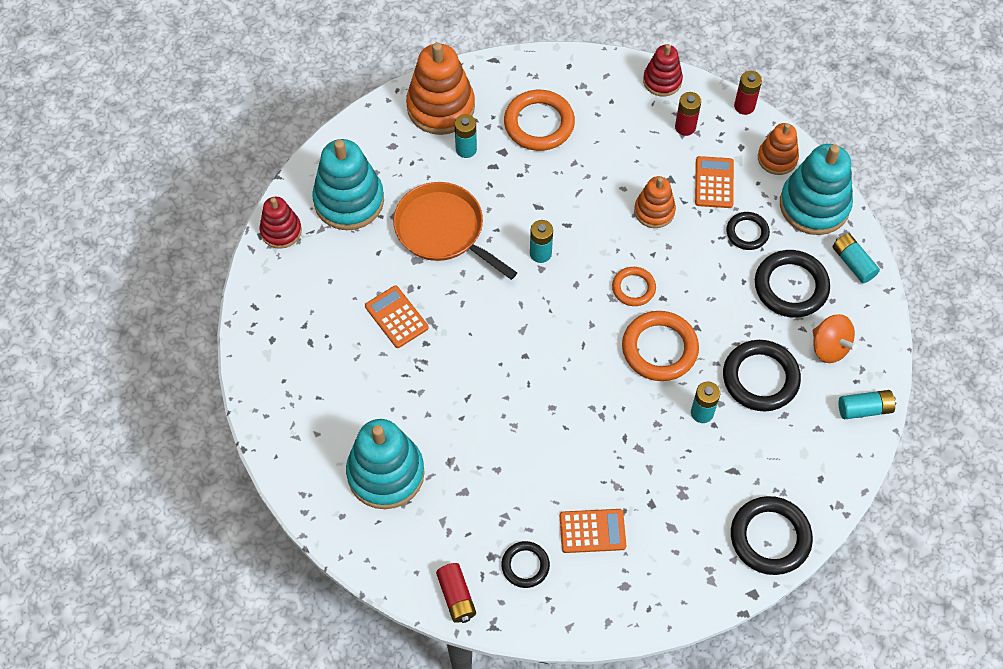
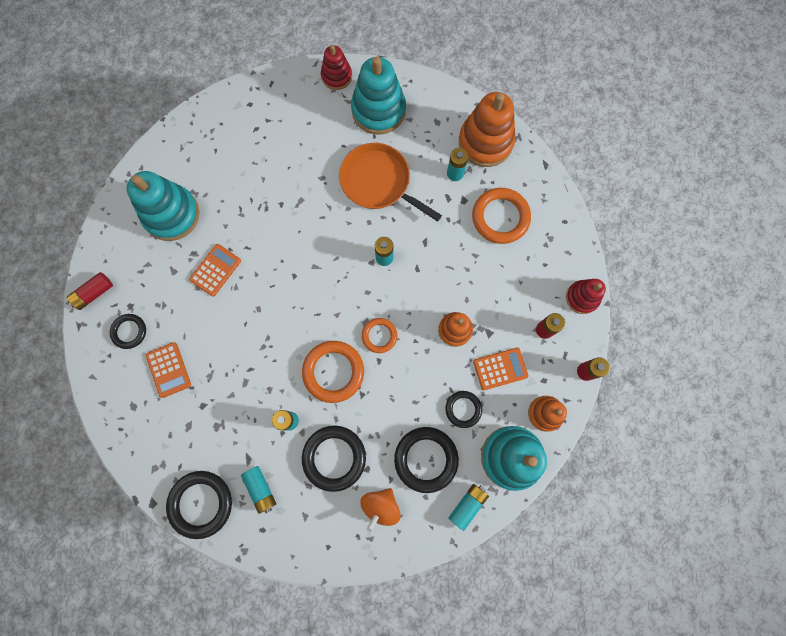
camera: 70 degrees right, 15 degrees up
orange calculator [365,286,429,348] -> orange calculator moved to [189,244,241,297]
orange pan [393,182,517,280] -> orange pan turned 75 degrees counterclockwise [339,143,442,222]
turquoise battery [839,390,896,419] -> turquoise battery moved to [241,466,276,514]

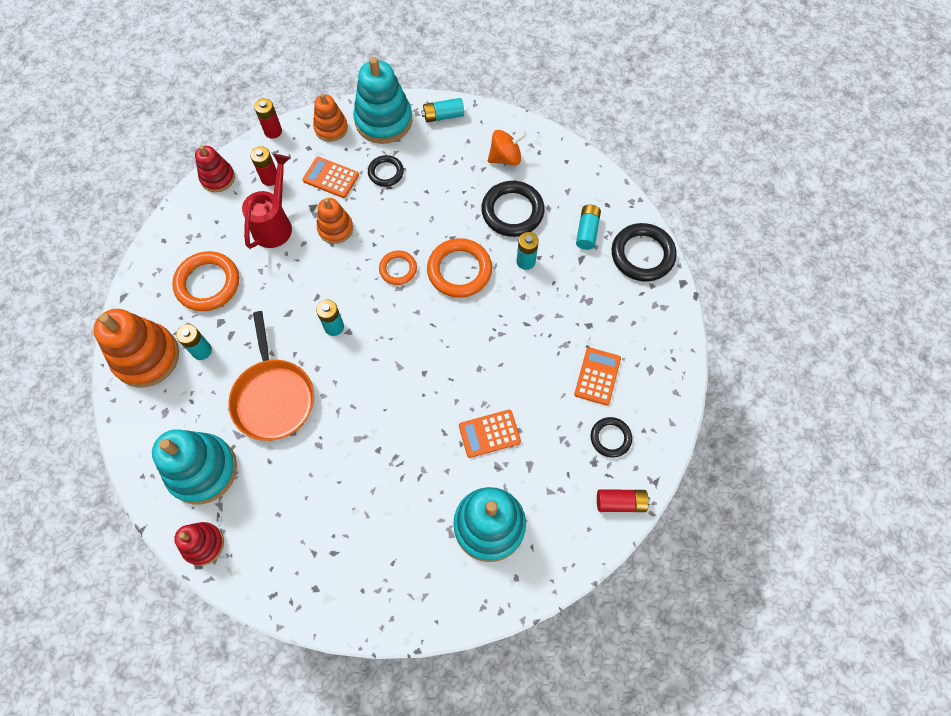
camera: 140 degrees left, 10 degrees down
black ring [394,427,459,493] -> none
none -> red watering can [242,154,292,249]

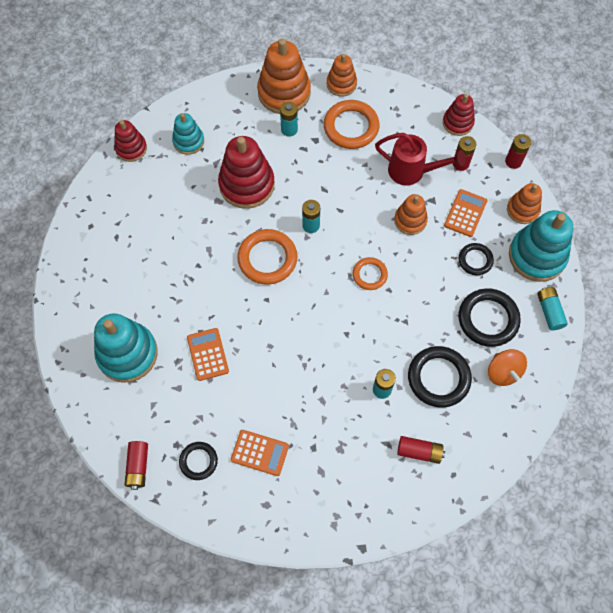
camera: 90 degrees right, 0 degrees up
turquoise stacking toy [152,429,237,505] -> turquoise stacking toy [172,113,204,155], size x0.58
orange pan [228,311,314,441] -> red stacking toy [218,136,275,209]
orange ring [427,238,492,298] -> orange ring moved to [237,229,297,285]
turquoise battery [576,205,601,250] -> red battery [397,436,445,464]
black ring [612,223,677,281] -> black ring moved to [458,288,521,347]
none -> orange stacking toy [327,54,357,97]

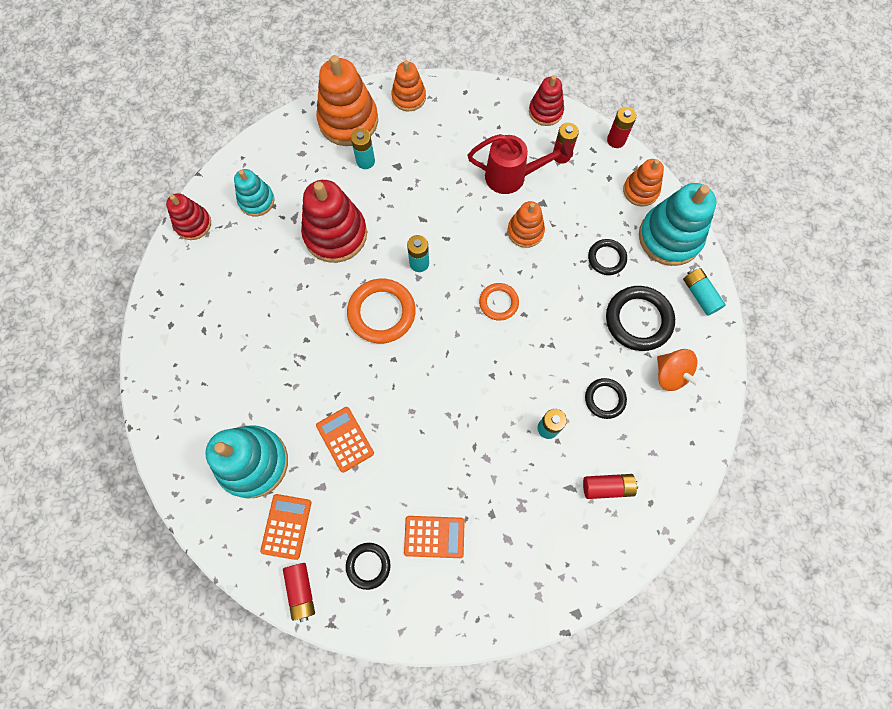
camera: 15 degrees left, 5 degrees up
orange ring [324,100,380,149] -> none
black ring [408,346,472,408] -> black ring [585,378,627,419], size x0.59
orange calculator [444,189,487,237] -> orange calculator moved to [260,494,312,560]

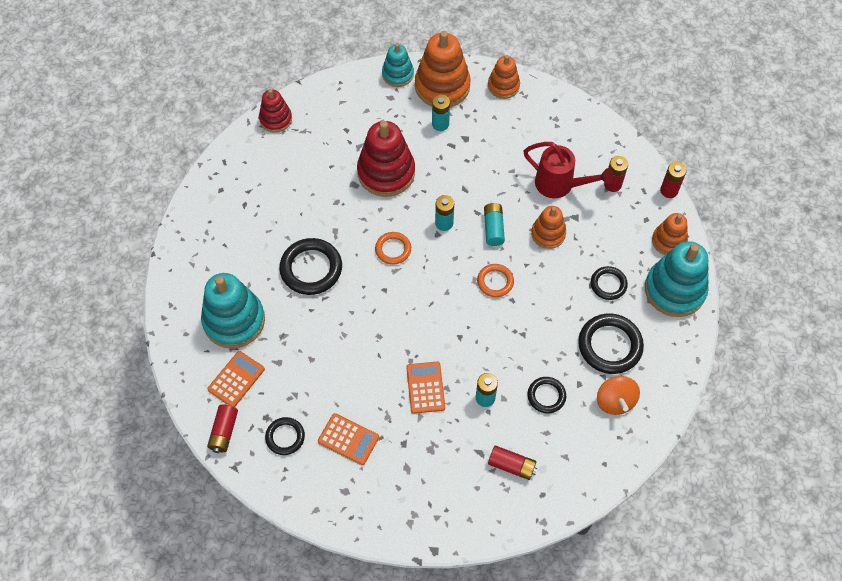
camera: 25 degrees right, 10 degrees down
turquoise stacking toy [234,169,275,216] -> turquoise stacking toy moved to [382,43,414,87]
orange calculator [316,407,374,473] -> orange calculator moved to [406,362,445,414]
orange ring [347,279,416,343] -> orange ring [375,232,411,265], size x0.59
red stacking toy [529,75,564,126] -> none
turquoise battery [683,268,726,316] -> turquoise battery moved to [484,203,505,246]
none -> black ring [279,238,342,295]

